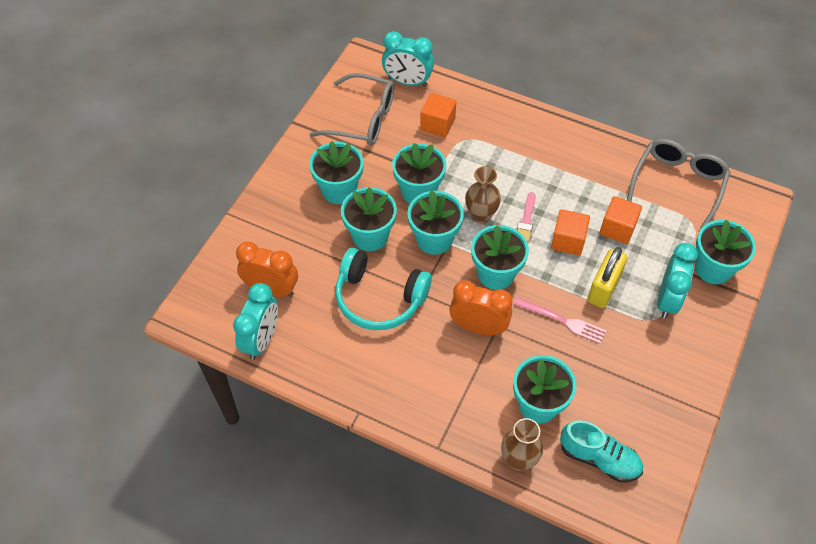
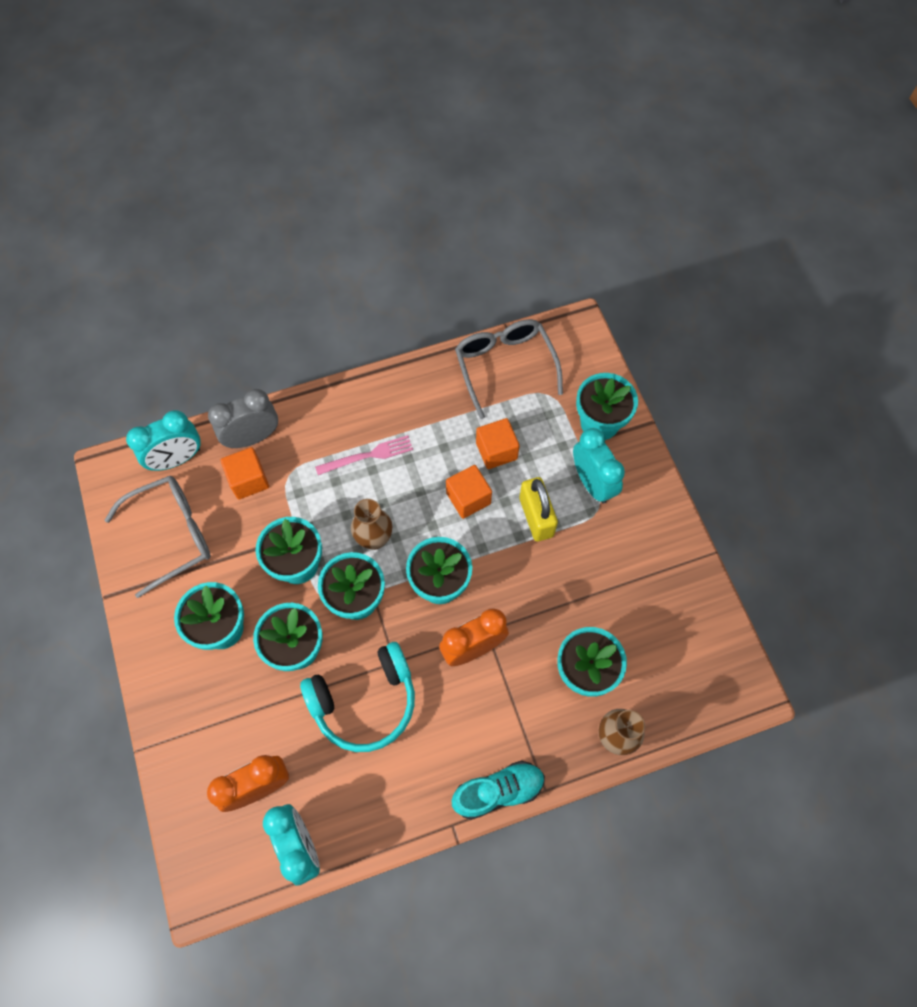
camera: 45 degrees left, 10 degrees up
pink fork [514,297,606,344] -> pink fork moved to [315,435,413,475]
pink brush [517,192,536,242] -> none
turquoise shoe [560,420,643,482] -> turquoise shoe moved to [451,761,545,820]
none -> grey clock [208,389,278,448]

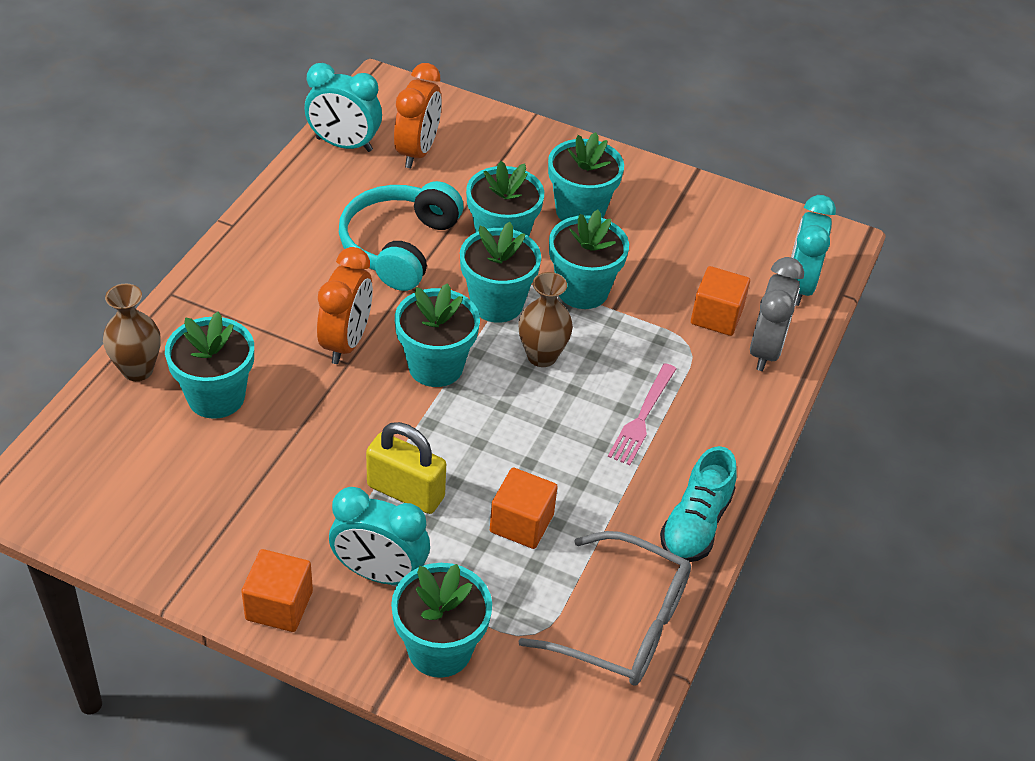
camera: 130 degrees right, 20 degrees down
grey glasses [105,476,211,598] -> none
orange cube [446,465,492,519] -> orange cube moved to [241,549,313,632]
turquoise shoe [451,761,545,820] -> turquoise shoe moved to [660,446,737,562]

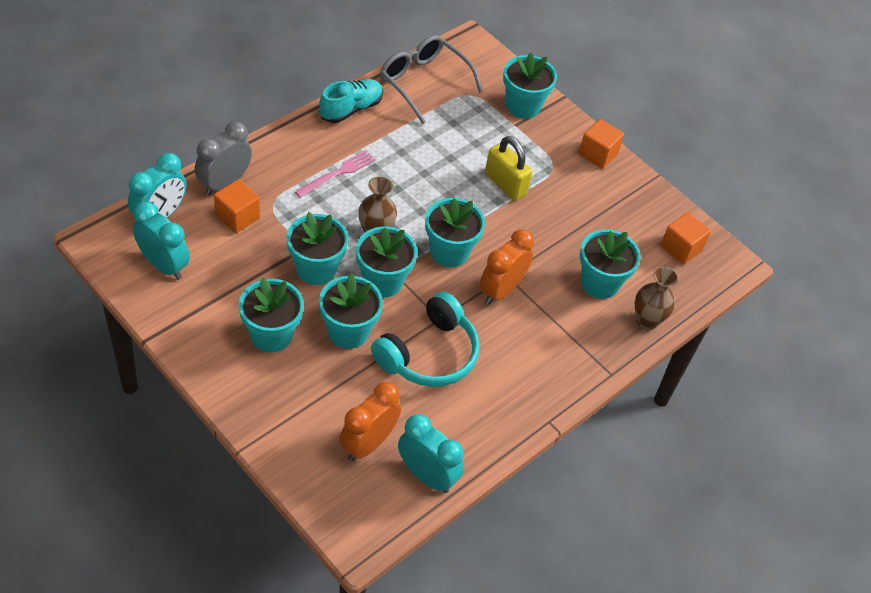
camera: 160 degrees left, 5 degrees up
turquoise clock [329,487,430,585] -> turquoise clock moved to [133,202,190,280]
orange cube [490,468,558,549] -> orange cube moved to [660,212,711,265]

